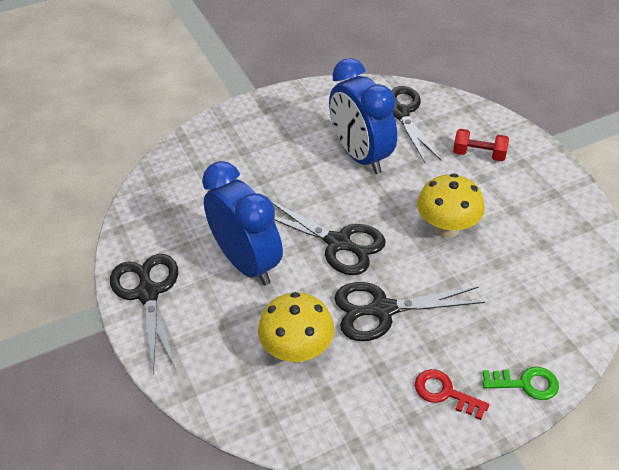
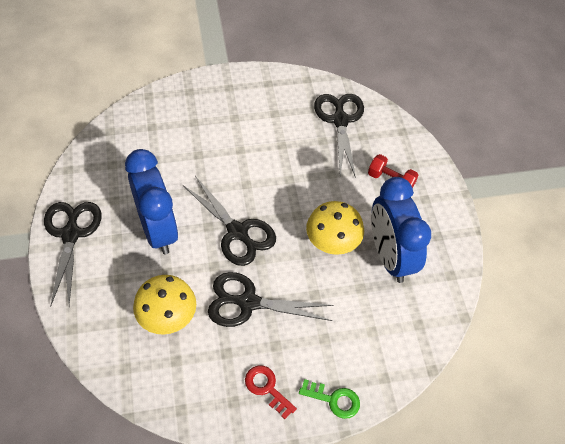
camera: 10 degrees right, 10 degrees up
blue clock [329,58,397,174] -> blue clock moved to [371,177,431,283]

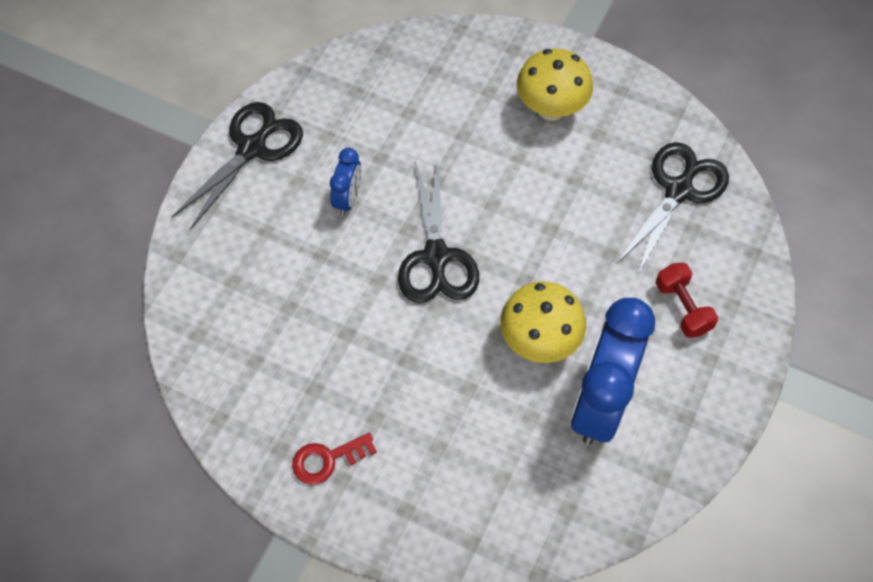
camera: 40 degrees right, 5 degrees up
blue clock [125,149,178,254] -> blue clock [330,148,362,215], size x0.47
yellow mushroom [133,275,196,335] -> yellow mushroom moved to [517,48,593,121]
black scissors [208,272,334,327] -> none
red key [245,365,297,419] -> red key turned 105 degrees counterclockwise [292,433,377,485]
green key [299,379,360,419] -> none

